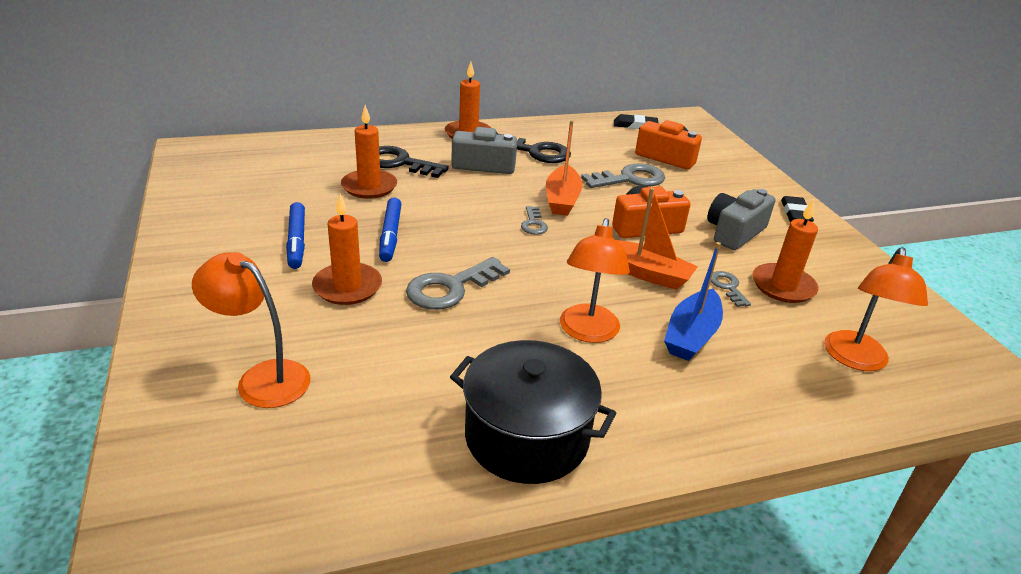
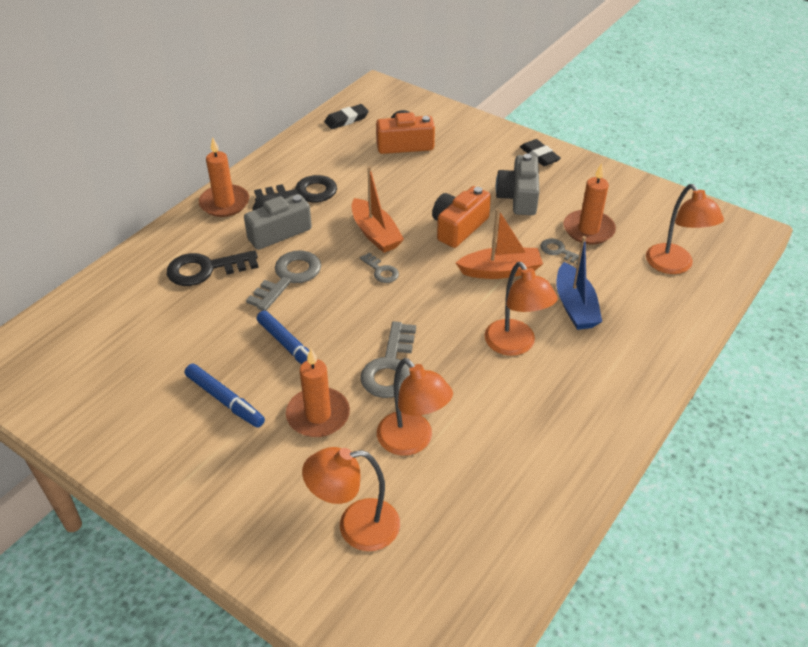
camera: 35 degrees left, 10 degrees up
orange candle [341,105,397,199] -> none
black pot [450,340,616,484] -> none
grey key [581,163,665,188] -> grey key moved to [246,250,321,311]
none -> orange lamp [377,358,453,456]

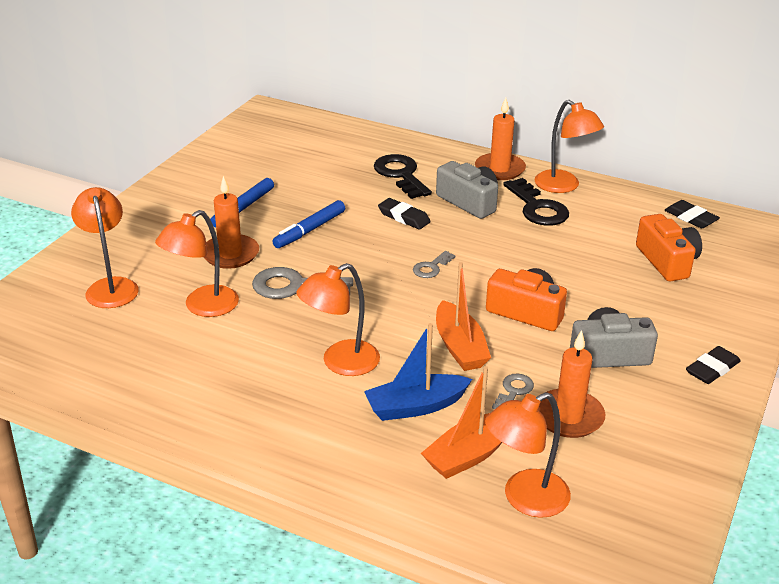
camera: 80 degrees right, 10 degrees down
grey key [246,250,321,311] -> black eraser [378,198,431,230]
orange boat [352,166,404,253] -> orange boat moved to [421,366,502,479]
none -> orange lamp [534,100,604,193]

